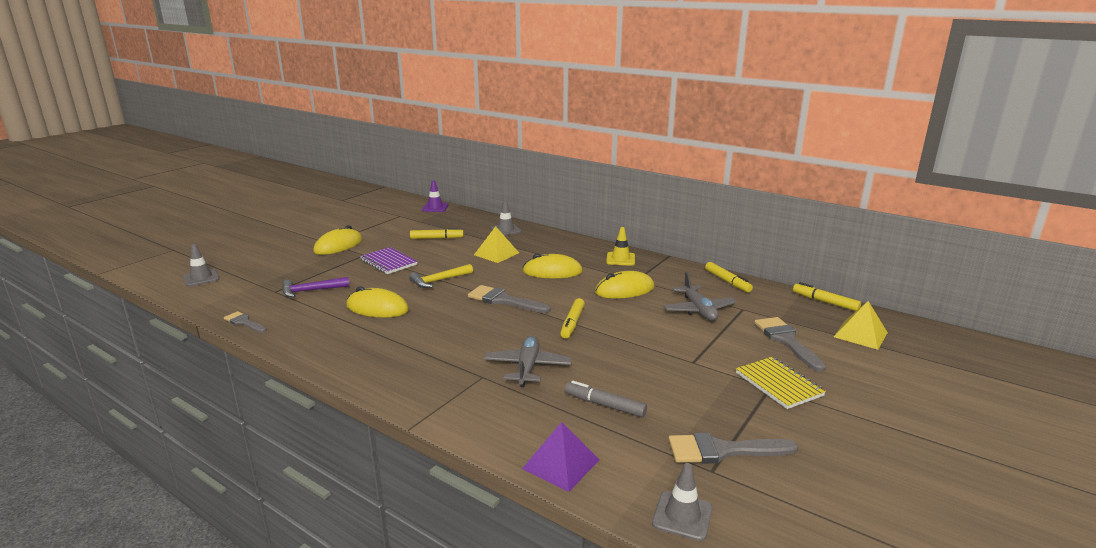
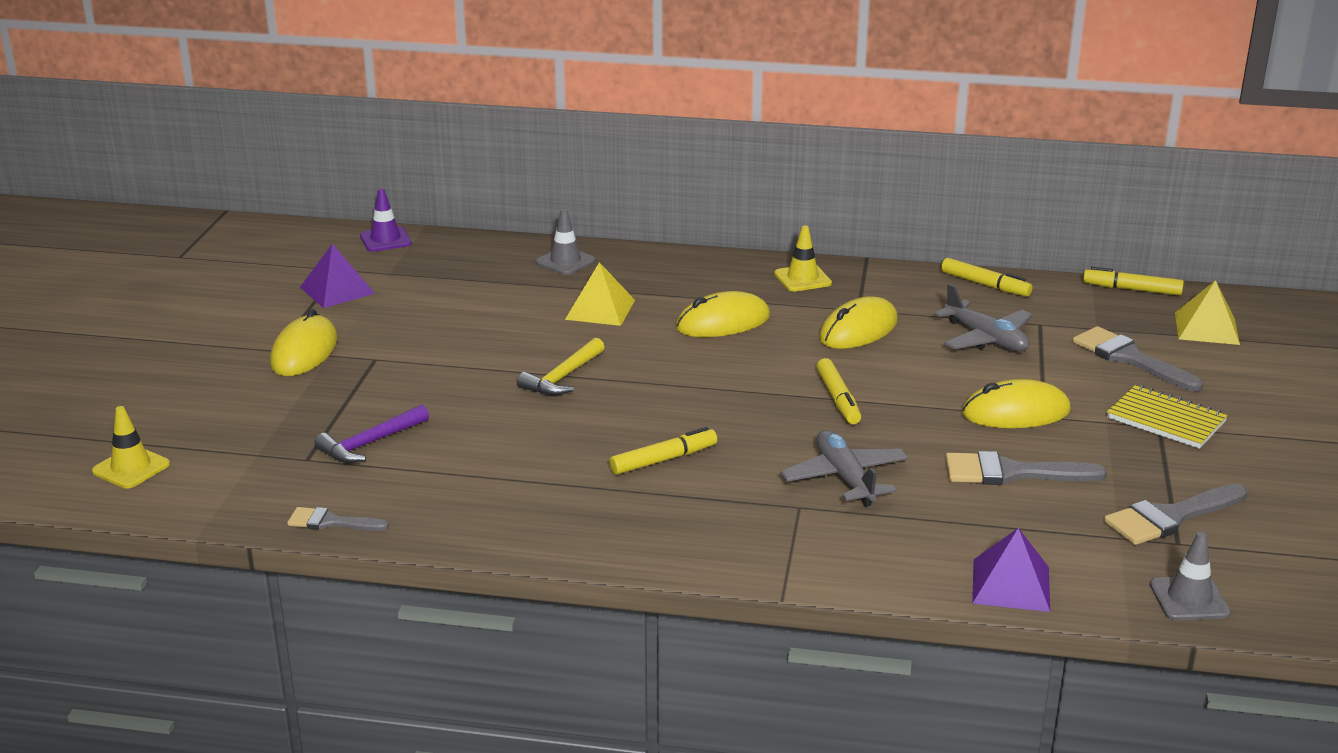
camera: 25 degrees left, 5 degrees up
grey traffic cone [183,244,219,287] -> yellow traffic cone [92,406,170,489]
yellow mouse [346,286,409,317] -> yellow mouse moved to [962,379,1071,428]
purple notebook [360,247,418,274] -> none
yellow marker [410,228,464,239] -> yellow marker moved to [609,427,717,475]
grey brush [468,285,550,313] -> grey brush moved to [945,451,1107,485]
grey marker [565,381,647,417] -> none
none -> purple pyramid [300,244,375,308]

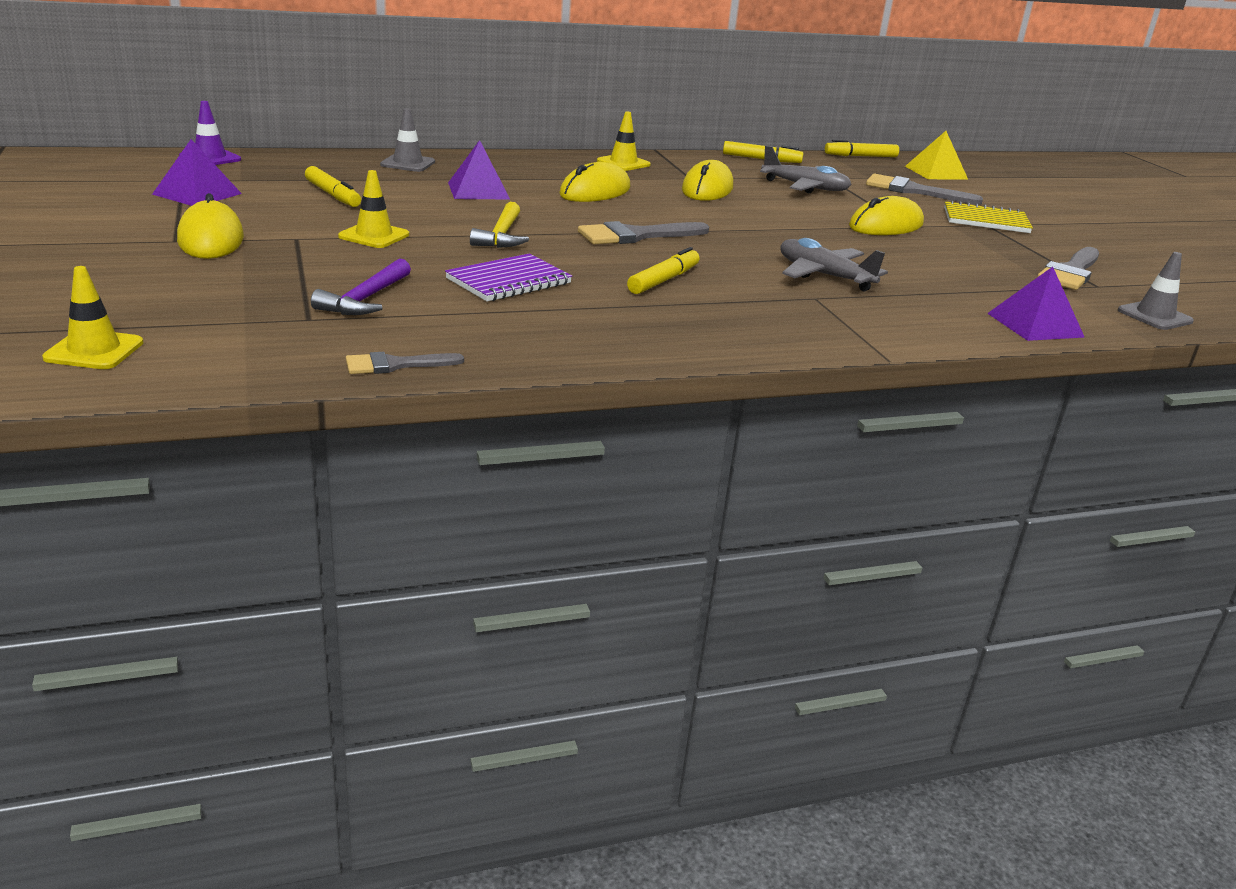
camera: 30 degrees left, 0 degrees up
yellow pyramid [565,262,635,326] -> purple pyramid [448,140,510,199]
yellow marker [816,358,861,424] -> yellow marker moved to [305,166,361,207]
grey brush [945,451,1107,485] -> grey brush moved to [578,221,709,244]
none -> yellow traffic cone [338,170,409,248]
none -> purple notebook [445,254,572,301]

